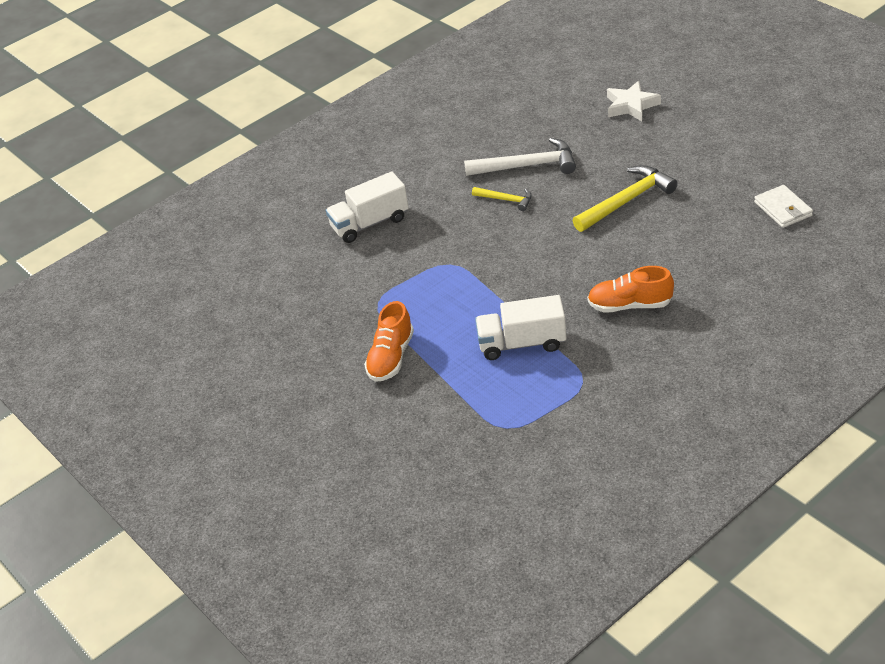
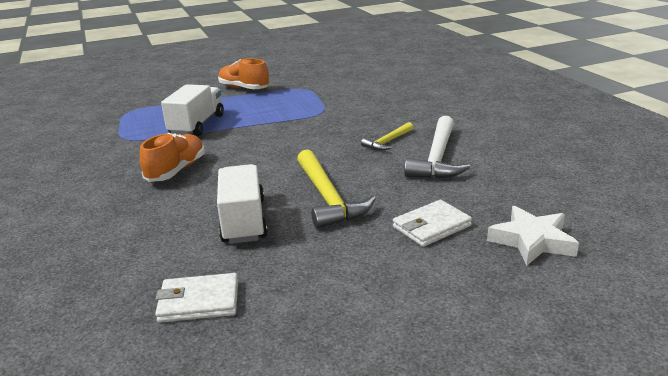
camera: 105 degrees right, 15 degrees down
white truck [325,172,409,243] -> white truck moved to [217,164,268,244]
none -> white wallet [393,200,472,247]

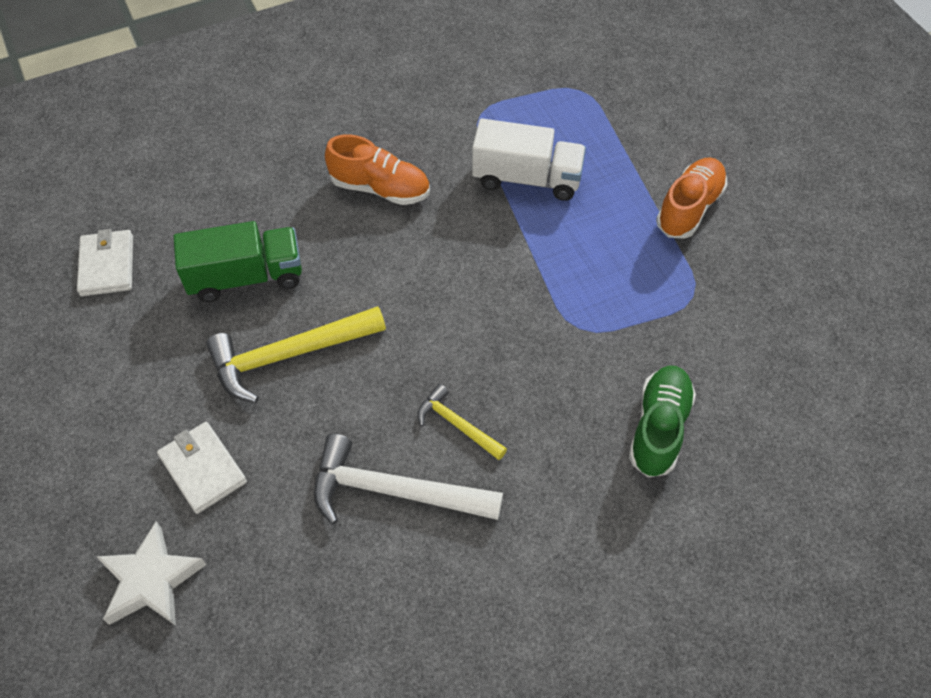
camera: 85 degrees right, 30 degrees up
white truck [217,164,268,244] -> green truck [174,221,302,302]
none -> green shoe [629,365,696,477]

